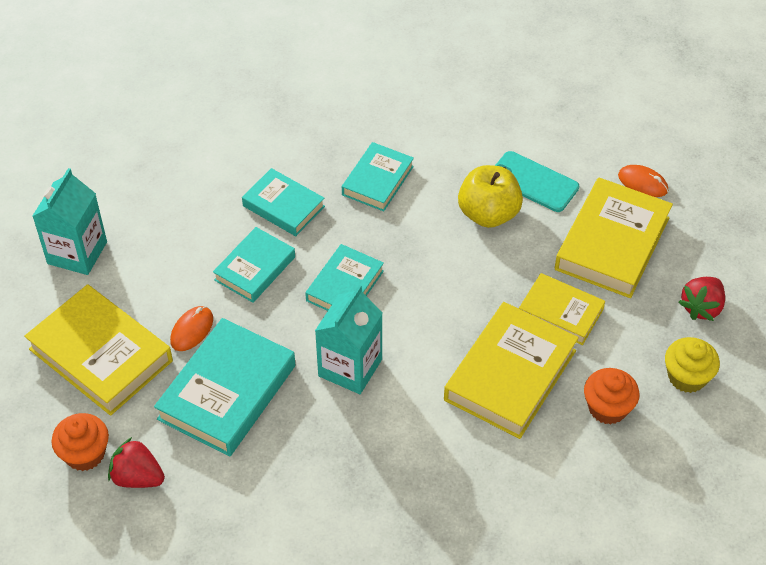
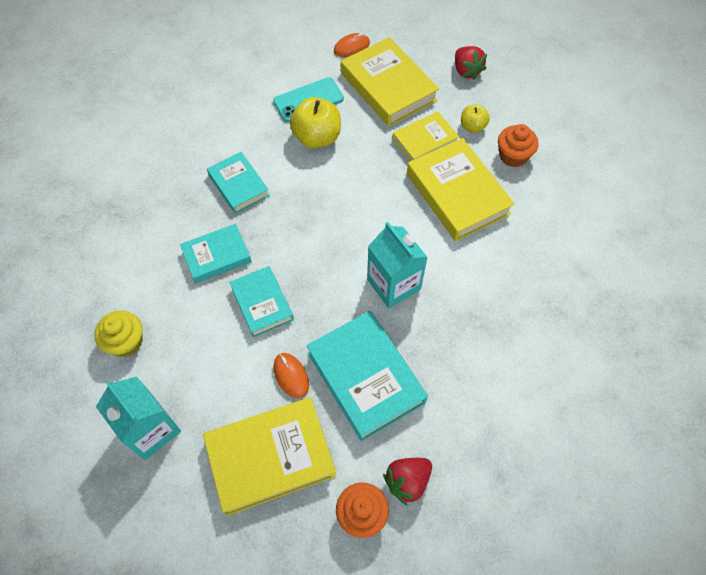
camera: 60 degrees left, 10 degrees up
turquoise book [305,244,384,311] -> none
yellow cupcake [665,337,720,393] -> yellow cupcake moved to [94,310,143,357]
none -> yellow apple [461,104,490,133]

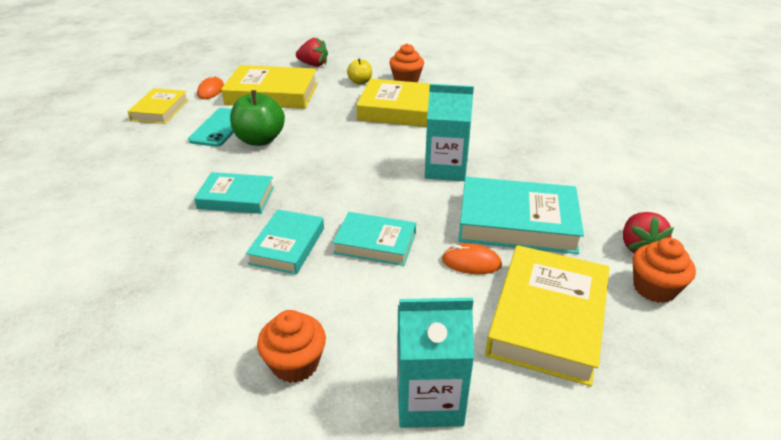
camera: 50 degrees left, 25 degrees down
yellow cupcake [94,310,143,357] -> orange cupcake [257,310,326,383]
yellow apple [290,97,341,149] -> green apple [230,90,285,146]
yellow book [393,112,459,161] -> yellow book moved to [128,88,188,124]

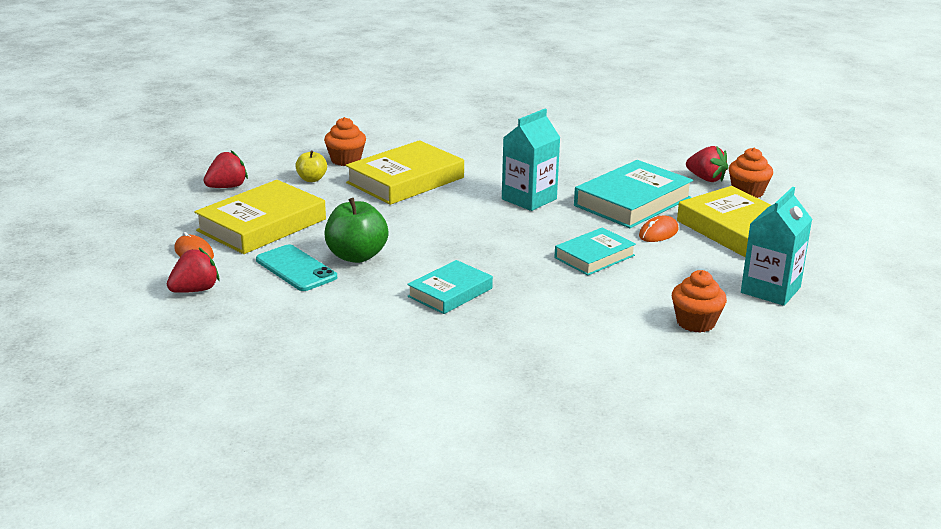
camera: 55 degrees left, 10 degrees down
yellow book [128,88,188,124] -> red strawberry [167,248,220,293]
turquoise book [246,209,324,274] -> none

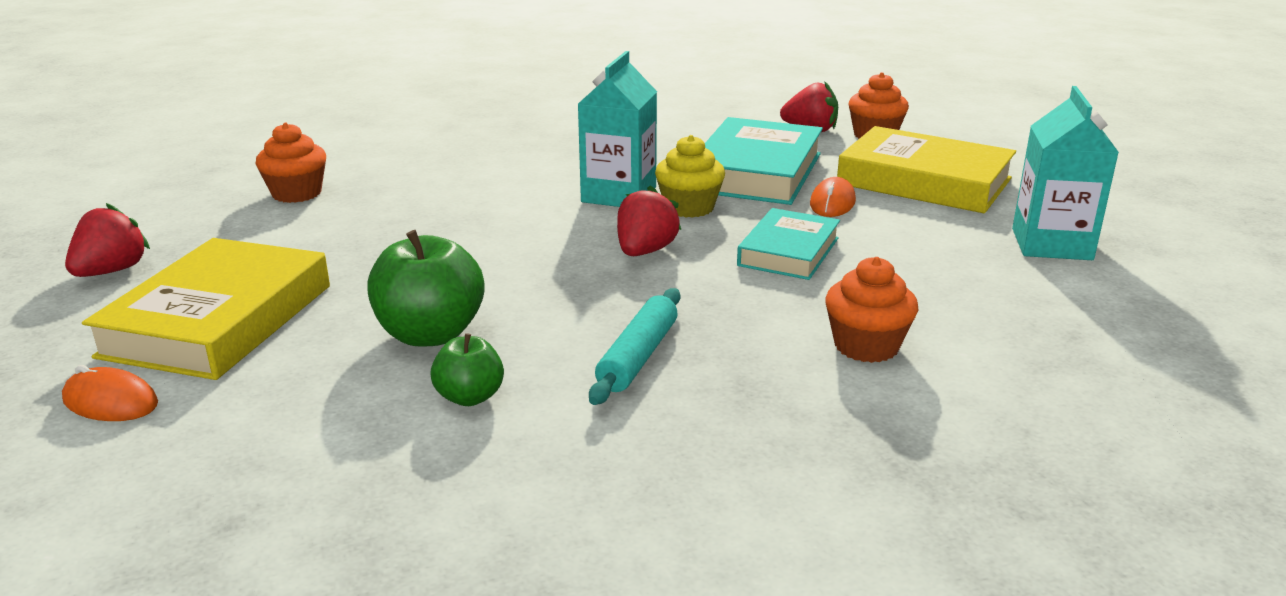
camera: 25 degrees left, 0 degrees up
red strawberry [167,248,220,293] -> red strawberry moved to [617,185,681,256]
turquoise phone [256,244,337,291] -> none
yellow apple [295,151,327,182] -> none
yellow book [346,140,464,205] -> none
turquoise book [407,260,493,314] -> turquoise rolling pin [589,288,680,405]
orange cupcake [672,270,727,333] -> orange cupcake moved to [825,257,918,363]
none -> green apple [430,333,504,406]
none -> yellow cupcake [655,135,725,218]

